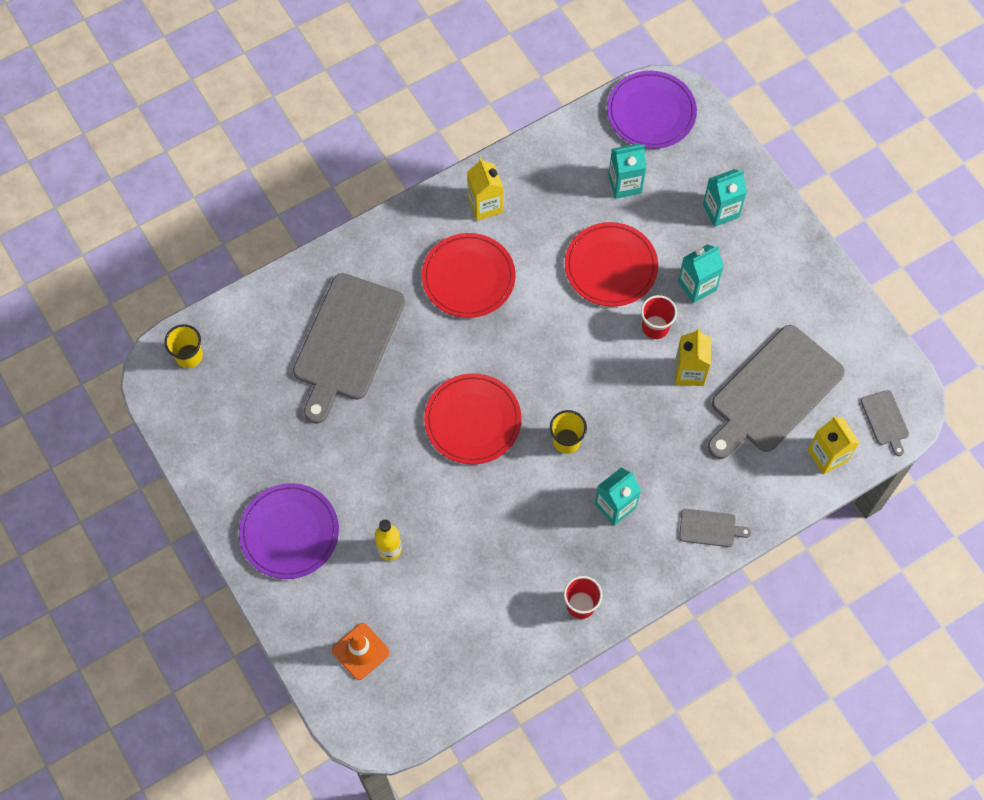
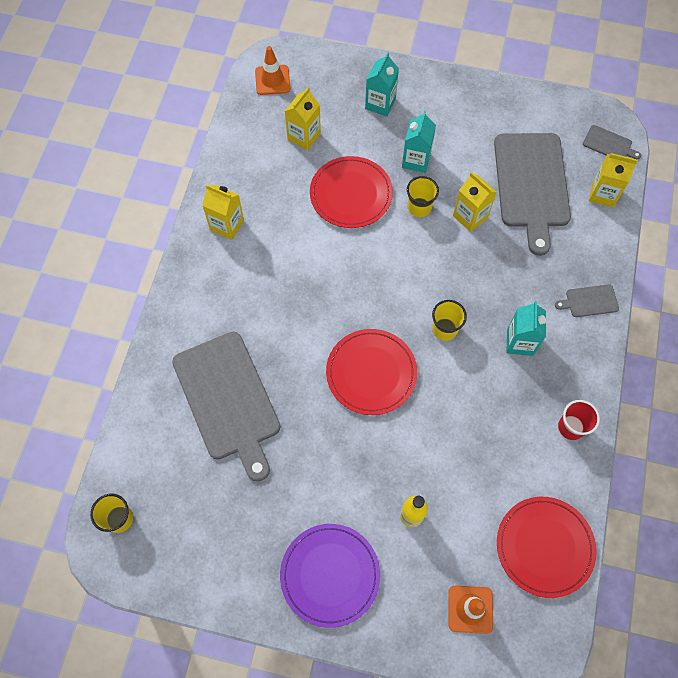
camera: 45 degrees left, 0 degrees up
red plate [422,233,516,318] -> red plate moved to [497,497,597,598]
purple plate [607,71,697,149] -> orange traffic cone [255,46,290,95]
turquoise carton [608,143,647,199] -> yellow carton [285,87,321,150]
red cup [641,295,677,339] -> yellow cup [407,176,439,217]
grey cutting board [679,509,751,547] -> grey cutting board turned 150 degrees counterclockwise [555,284,619,317]

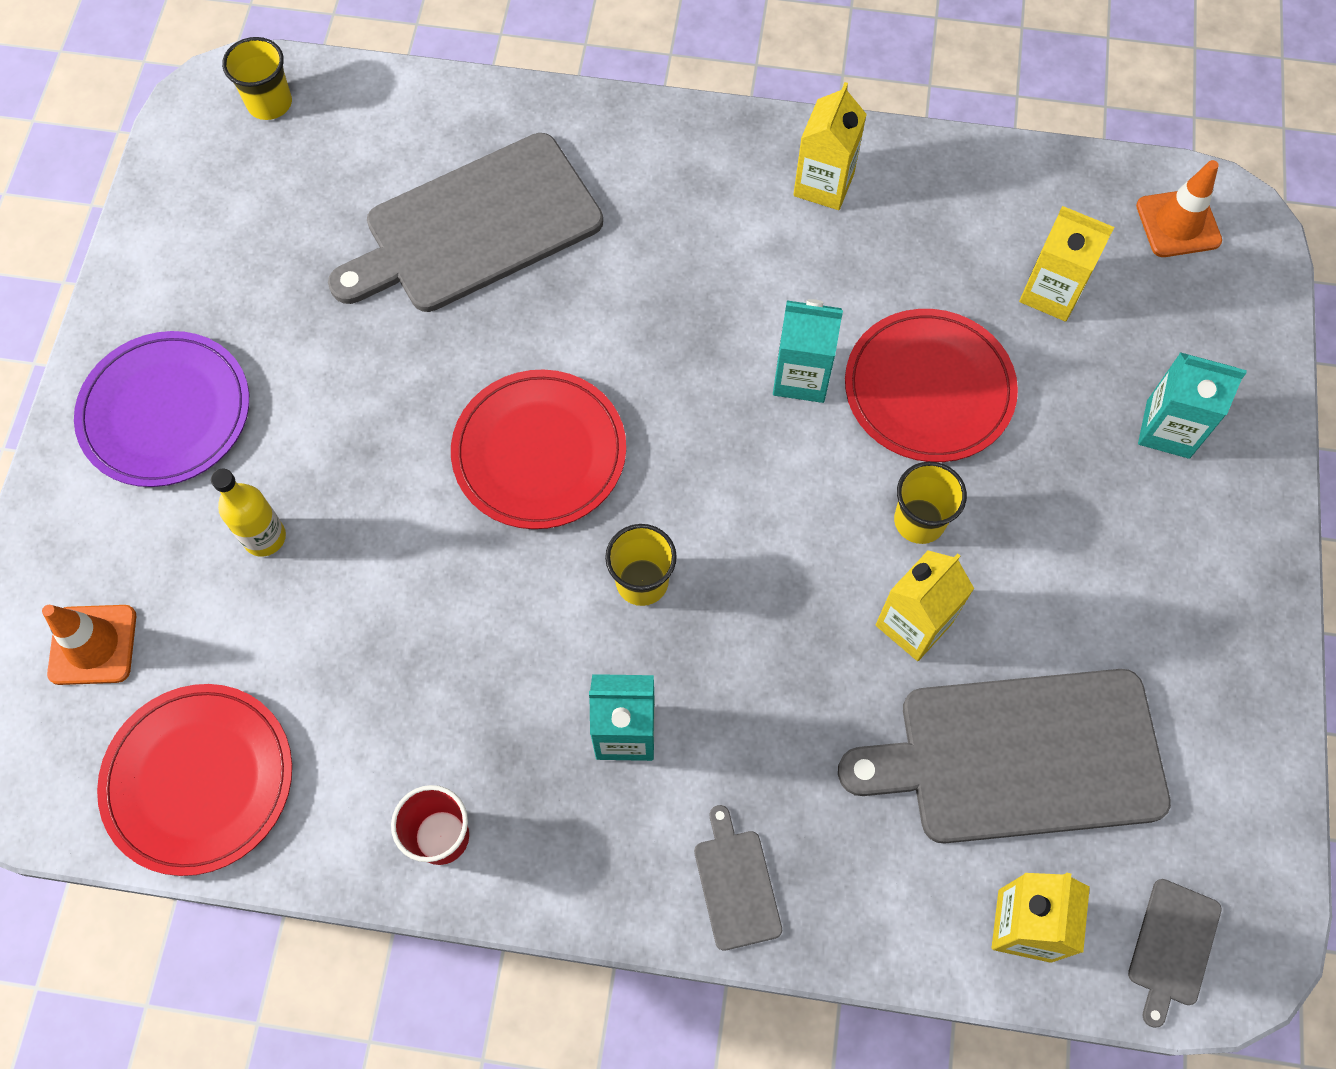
camera: 85 degrees right, 0 degrees up
turquoise carton [402,111,436,173] -> turquoise carton moved to [773,299,843,403]

